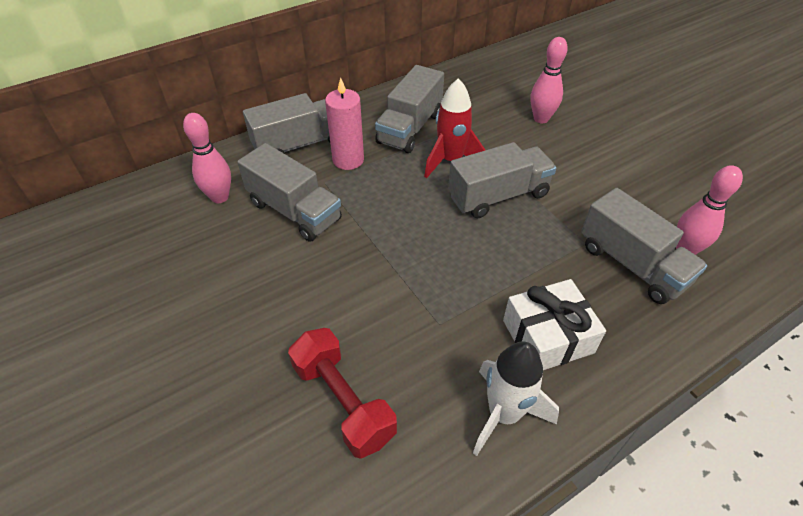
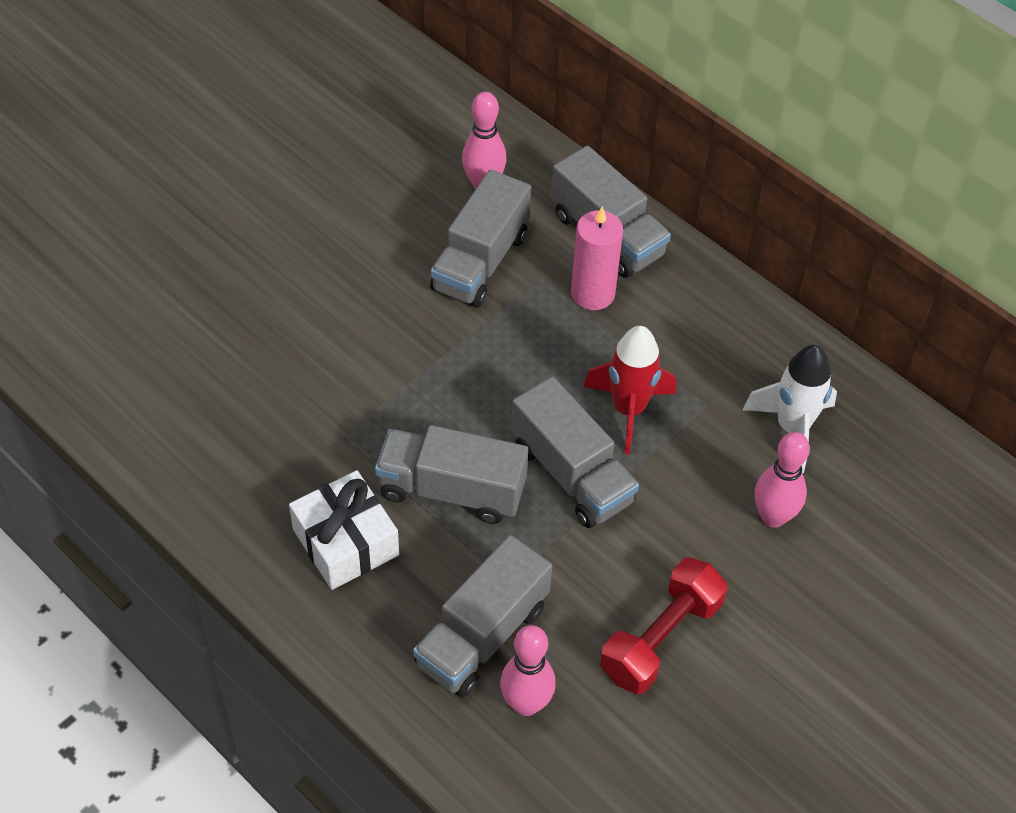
camera: 75 degrees right, 5 degrees up
red dumbbell [288,328,397,459] -> red dumbbell moved to [600,557,727,694]
grey truck [375,65,444,153] -> grey truck moved to [375,425,528,524]
white rocket [473,342,559,456] -> white rocket moved to [743,345,837,473]

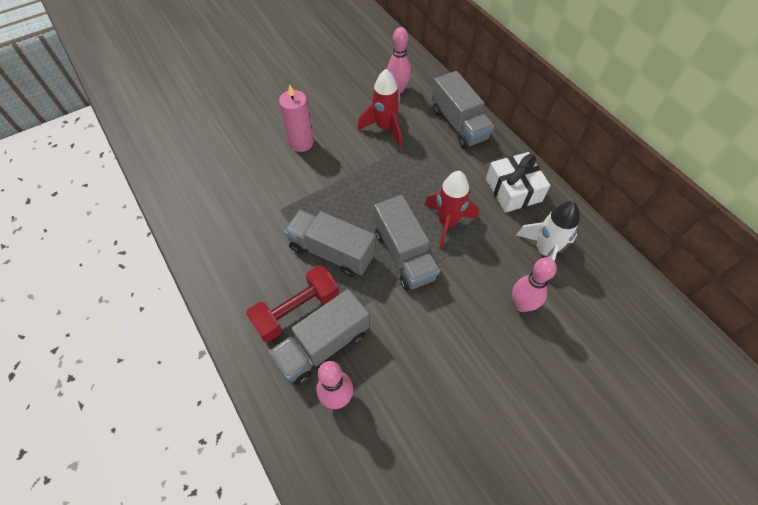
camera: 15 degrees right, 5 degrees up
white gift [289,470,399,590] -> white gift moved to [486,152,550,213]
grey truck [430,170,531,308] -> red rocket [358,69,402,146]
pink candle [571,206,623,310] -> pink candle moved to [279,85,314,152]
red dumbbell [600,557,727,694] -> red dumbbell moved to [246,265,339,342]

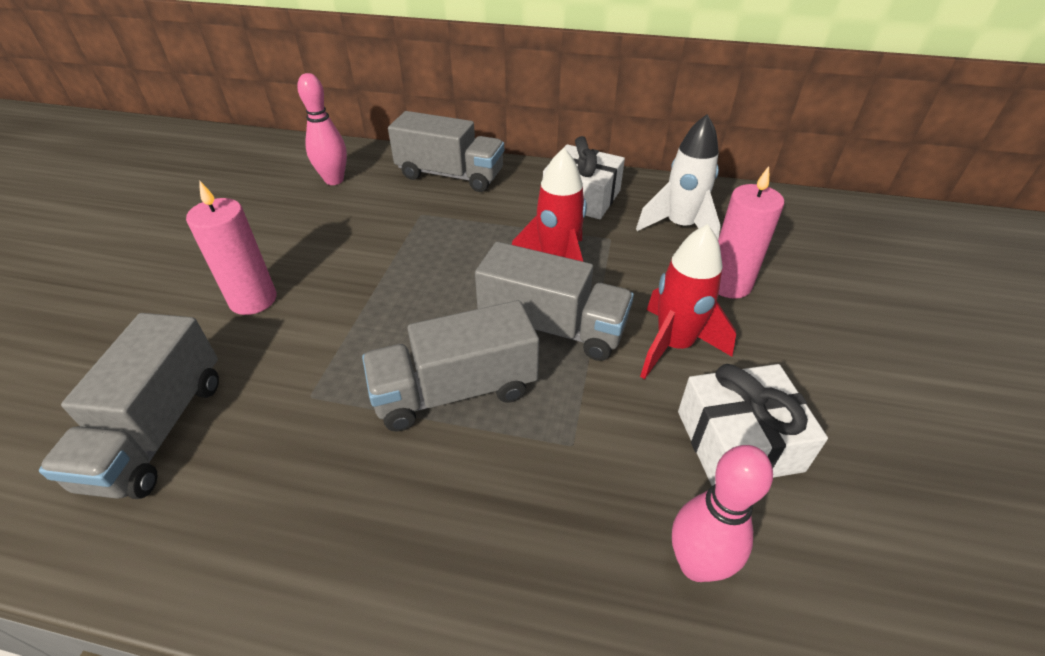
camera: 45 degrees left, 15 degrees down
red dumbbell [246,265,339,342] -> none
grey truck [269,289,370,385] -> grey truck moved to [39,313,219,499]
red rocket [358,69,402,146] -> red rocket moved to [640,224,736,379]
pink bowling pin [512,257,557,312] -> pink candle [718,166,784,299]
none -> white gift [678,364,828,486]

